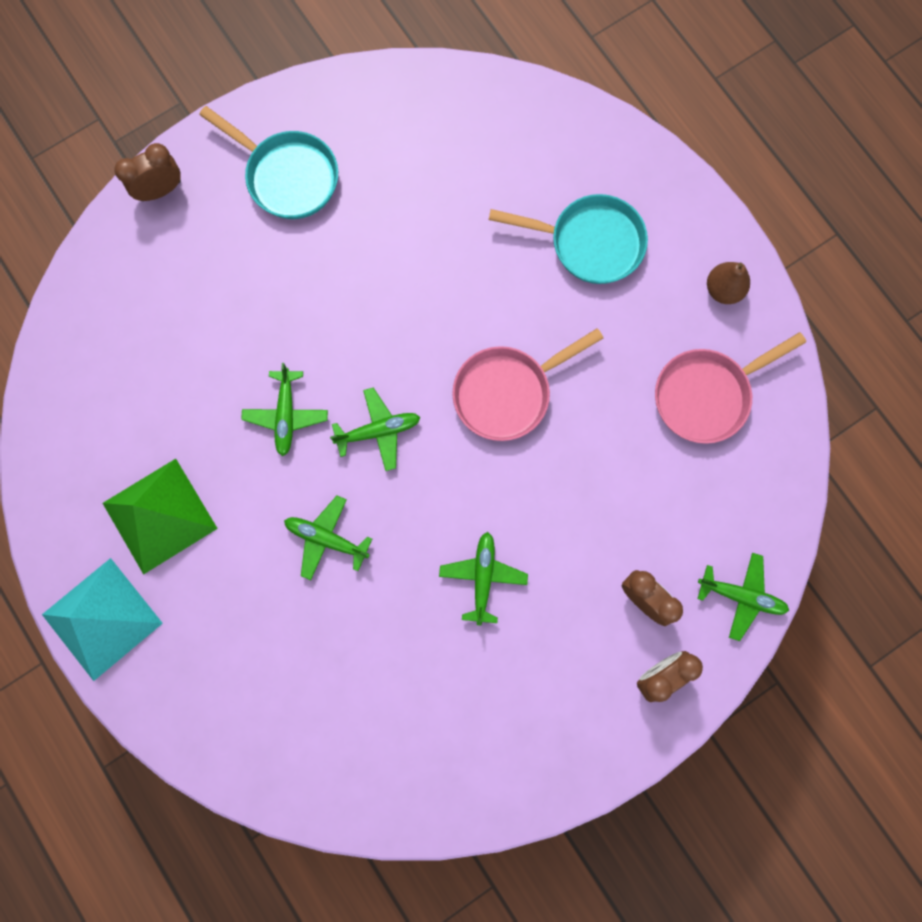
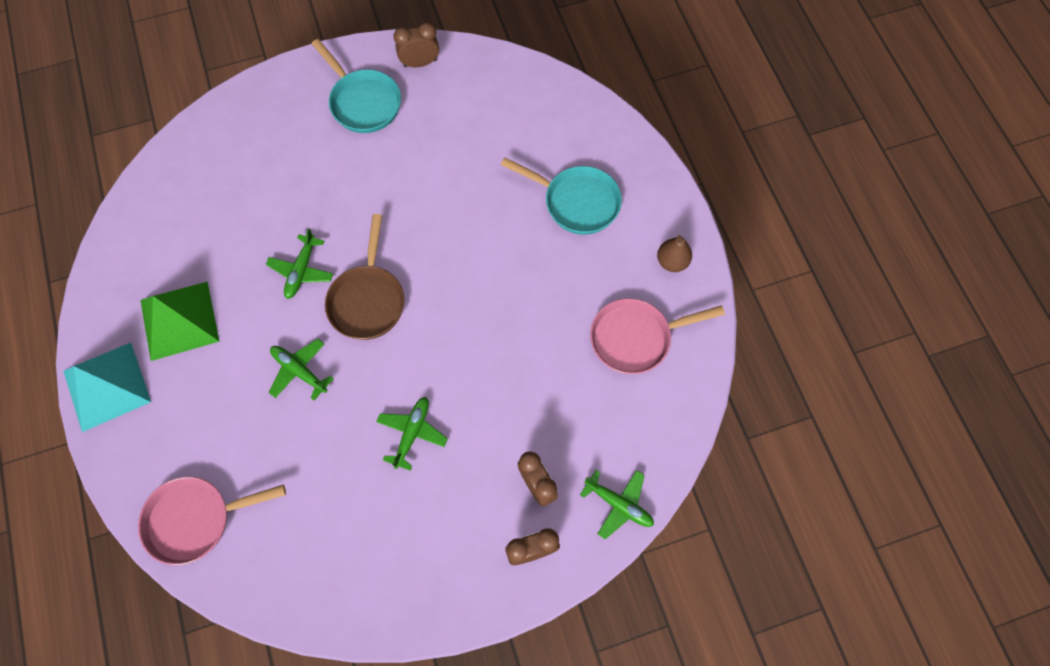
camera: 15 degrees right, 10 degrees down
brown clock [114,143,181,201] -> brown clock moved to [394,22,439,67]
green plane [330,387,420,471] -> brown pan [325,214,405,340]
pink pan [452,328,603,441] -> pink pan moved to [138,477,286,565]

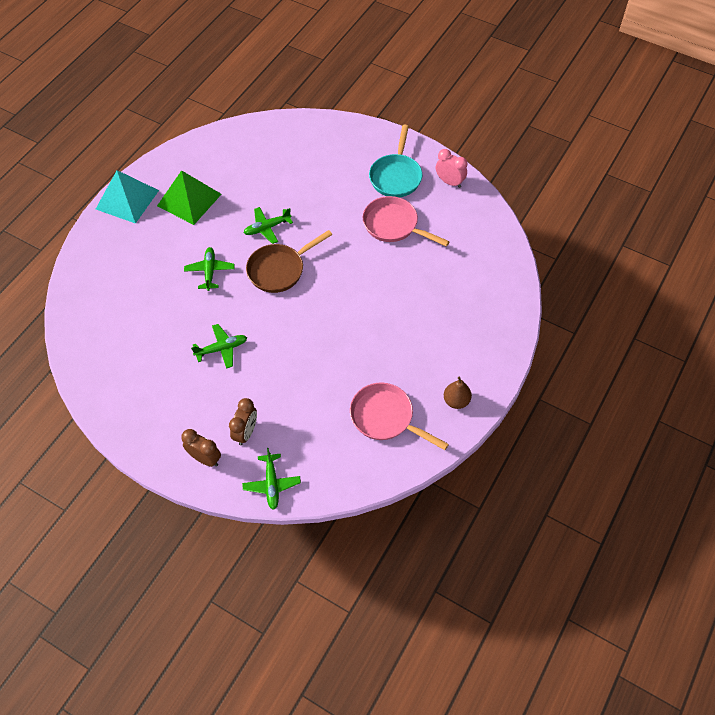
camera: 50 degrees right, 10 degrees down
pink pan [138,477,286,565] -> pink pan moved to [363,196,450,247]
brown clock [394,22,439,67] -> pink clock [436,149,467,188]
turquoise pan [501,157,622,235] -> none

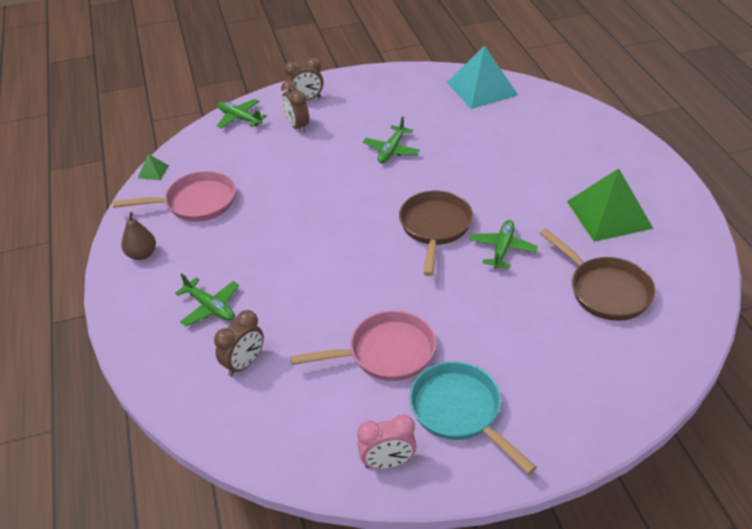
camera: 135 degrees right, 15 degrees down
turquoise pyramid [96,170,159,224] -> turquoise pyramid moved to [447,45,518,109]
green plane [184,247,235,291] -> green plane moved to [175,273,239,326]
none -> green pyramid [138,154,169,180]
none -> brown clock [214,310,264,376]
none -> brown pan [540,228,656,321]

